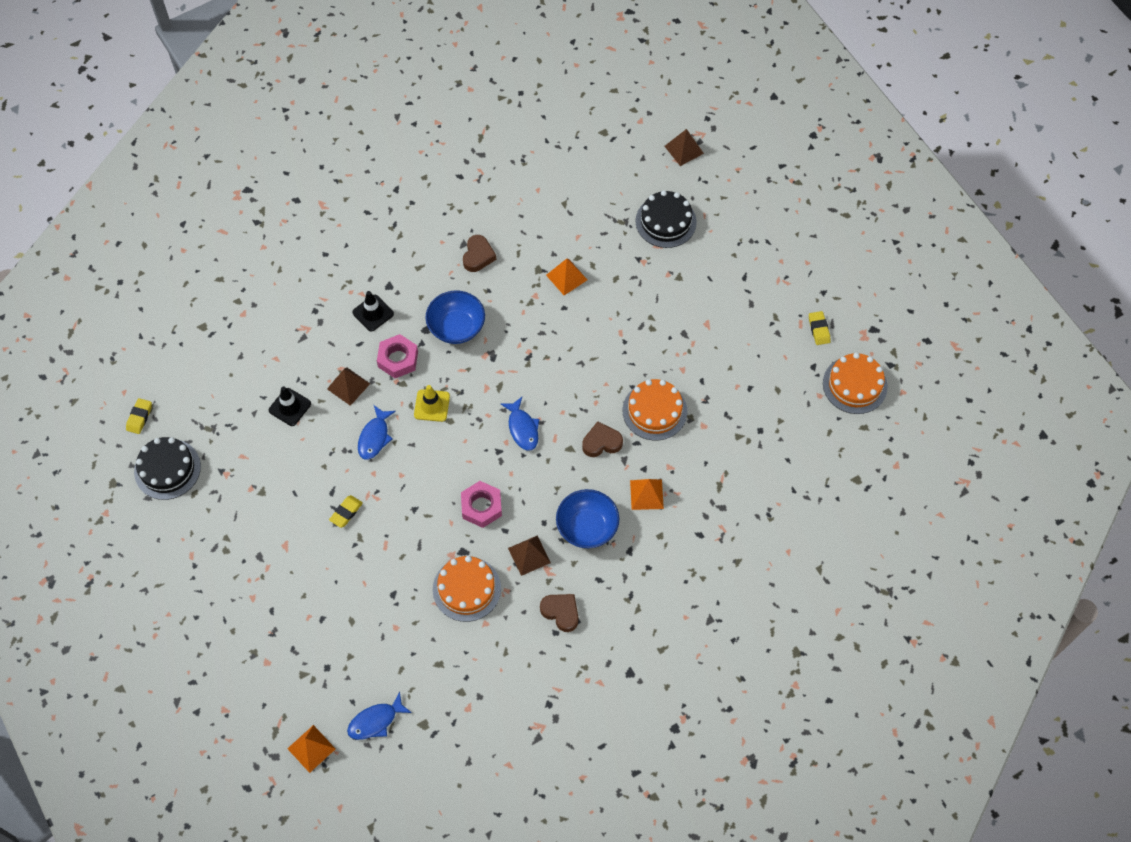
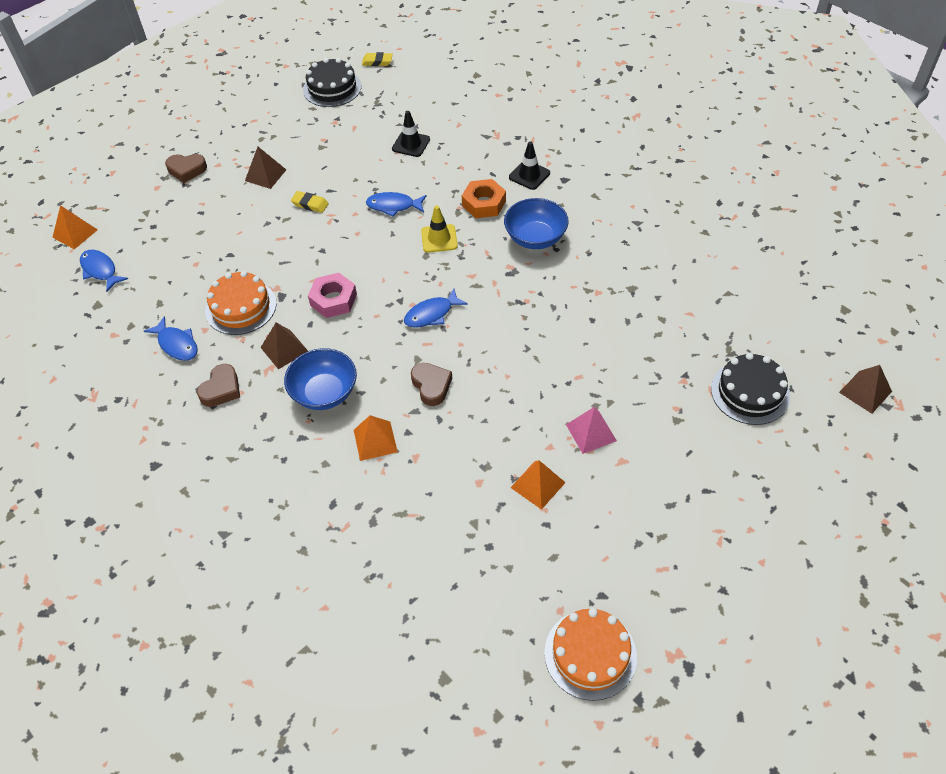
camera: 80 degrees right, 10 degrees down
brown pyramid [327,367,370,406] -> brown pyramid moved to [245,147,286,189]
pink nut [377,334,418,378] -> orange nut [462,179,506,218]
brown heart [463,235,496,272] -> brown heart moved to [165,154,207,183]
orange pyramid [546,259,587,295] -> orange pyramid moved to [510,460,566,510]
orange cake [623,379,687,440] -> none
yellow eraser [809,311,831,345] -> none
none -> blue fish [144,316,198,361]
none -> pink pyramid [566,407,617,454]

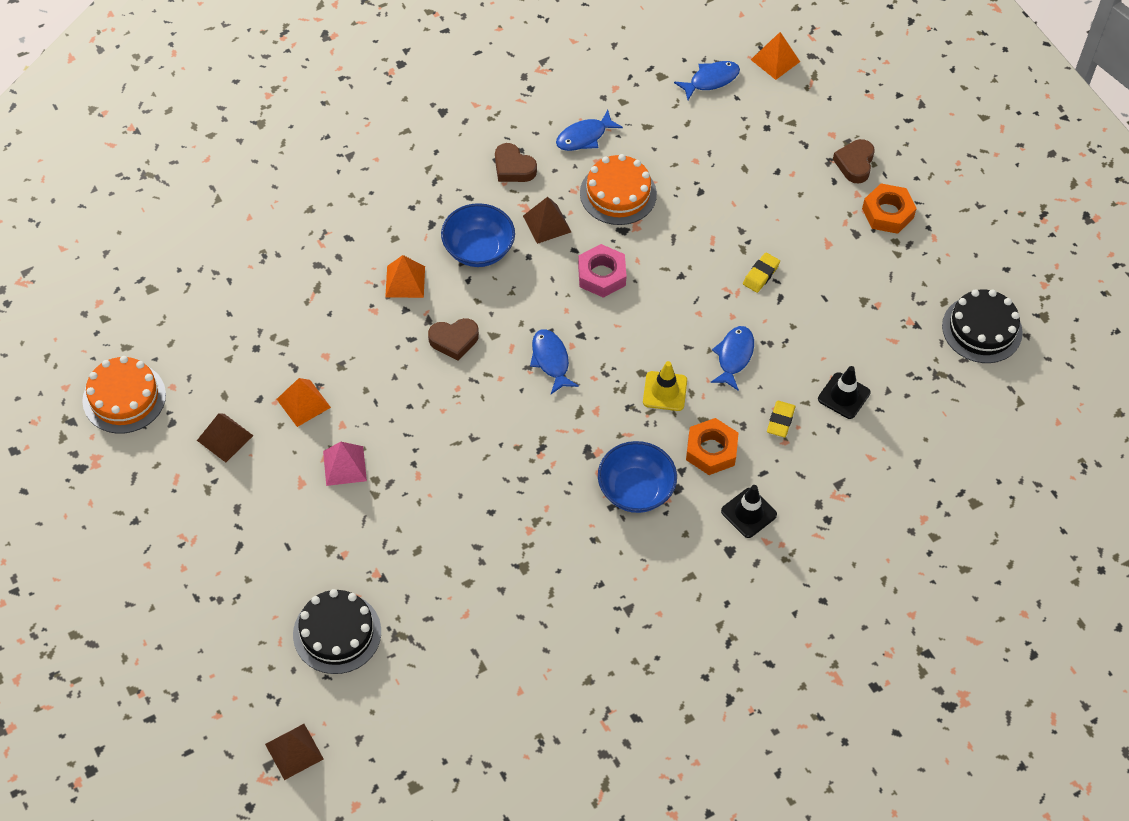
camera: 100 degrees right, 5 degrees up
brown pyramid [245,147,286,189] -> brown pyramid moved to [197,413,253,462]
yellow eraser [362,52,393,66] -> yellow eraser moved to [767,401,795,437]
none -> orange nut [862,184,917,234]

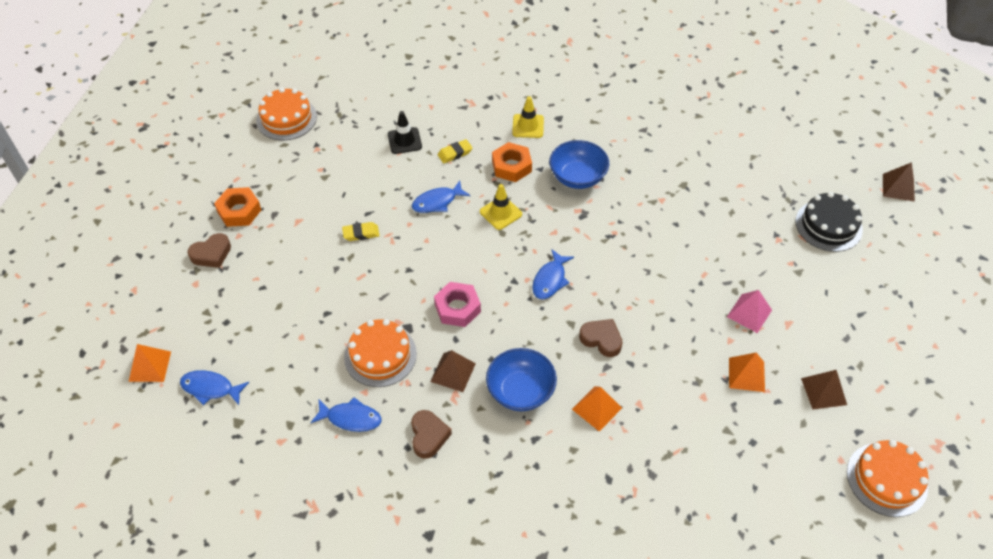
camera: 135 degrees left, 5 degrees down
black traffic cone [721,485,777,538] -> yellow traffic cone [512,96,544,138]
black cake [942,289,1023,363] -> orange cake [256,87,317,140]

